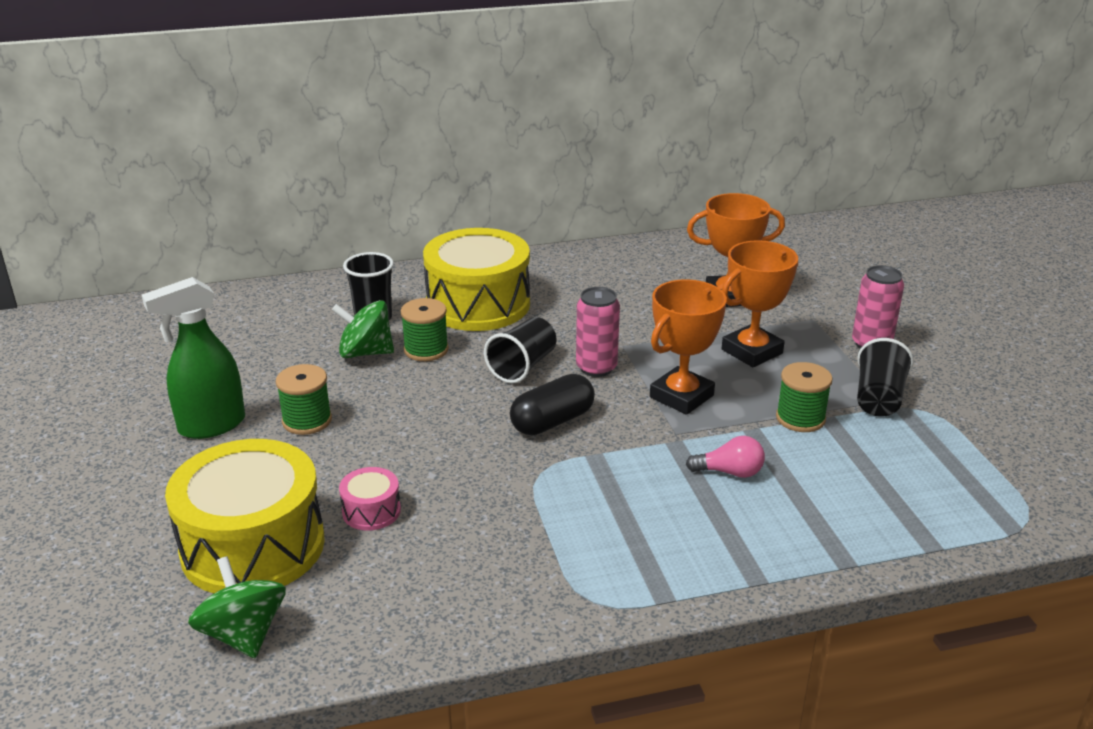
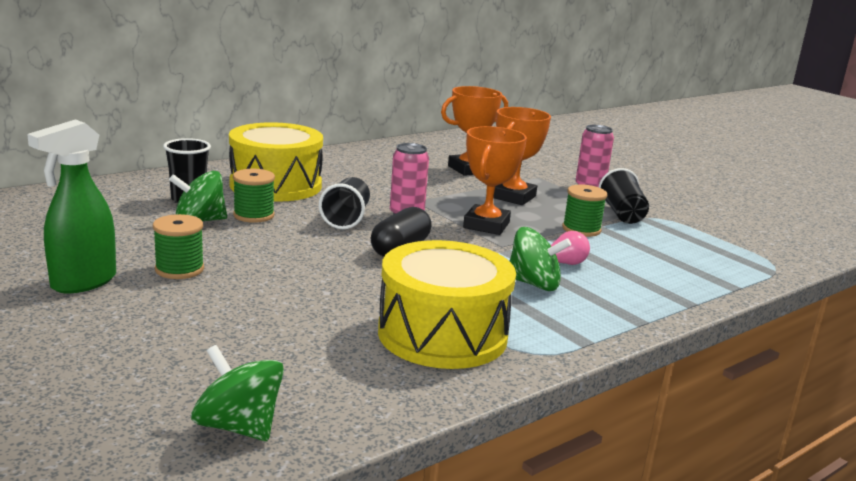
camera: 25 degrees left, 10 degrees down
yellow drum [165,439,325,593] -> yellow drum moved to [378,240,516,369]
pink drum [339,467,401,531] -> none
none -> green spinning top [510,227,571,291]

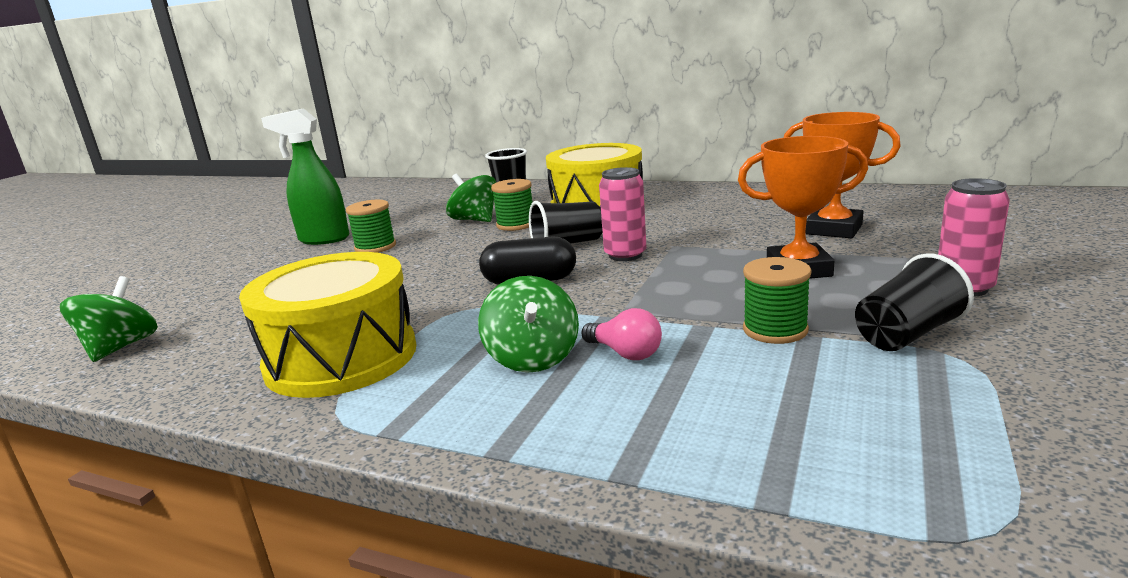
camera: 65 degrees right, 0 degrees up
orange trophy [463,126,527,235] -> none

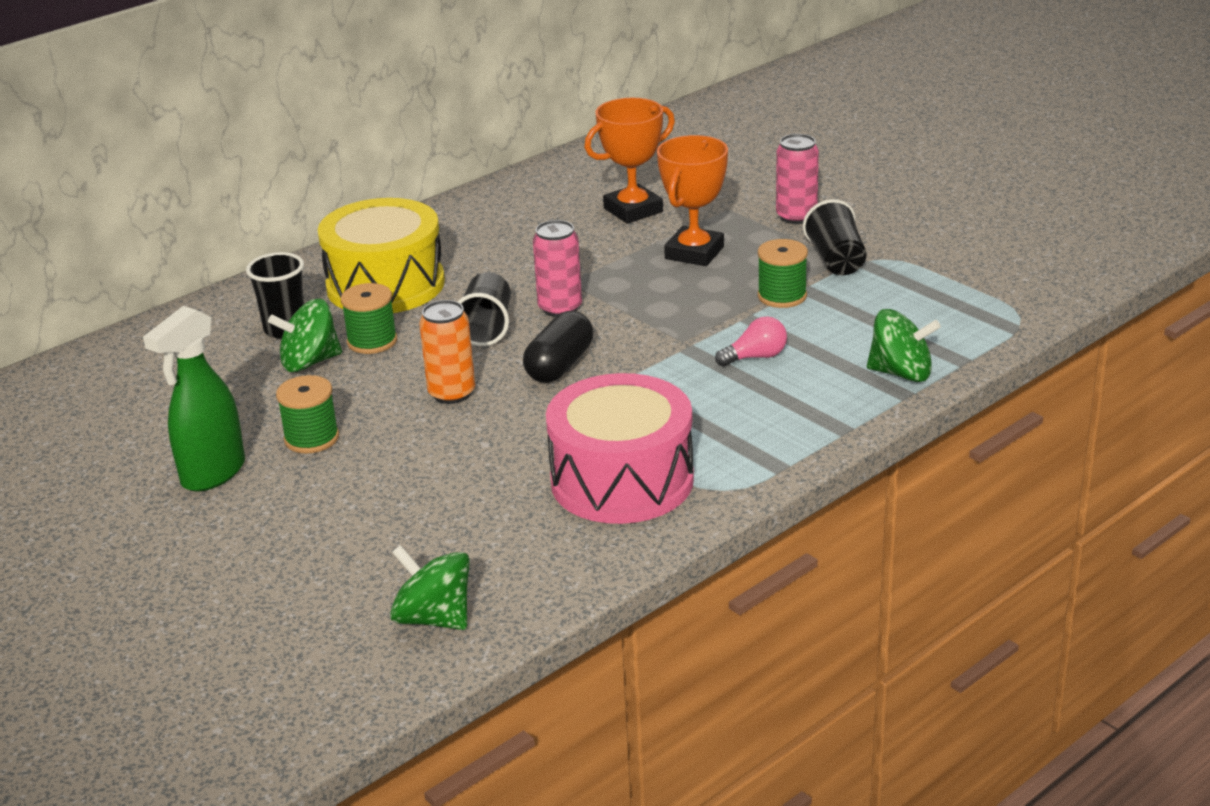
camera: 65 degrees left, 10 degrees up
yellow drum [239,252,417,398] -> pink drum [546,373,694,524]
green spinning top [478,276,579,373] -> green spinning top moved to [867,309,941,382]
none -> orange can [419,300,475,404]

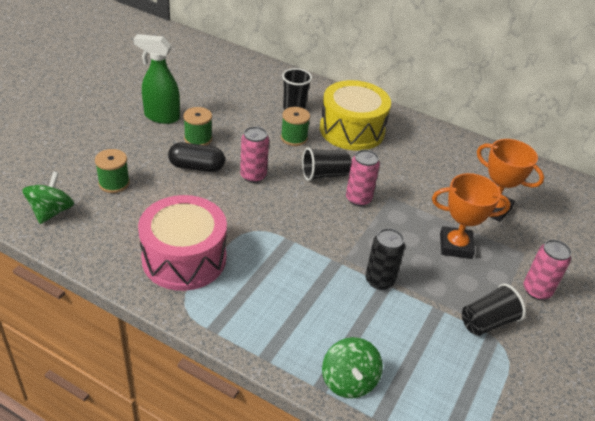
camera: 65 degrees right, 10 degrees up
green spinning top [268,299,342,372] -> none
orange can [419,300,475,404] -> pink can [240,126,269,183]
black capsule [523,311,593,383] -> black capsule moved to [168,142,225,172]
pink light bulb [715,316,787,367] -> none
green spool [758,239,808,308] -> green spool moved to [95,149,130,193]
none -> black can [365,228,405,290]

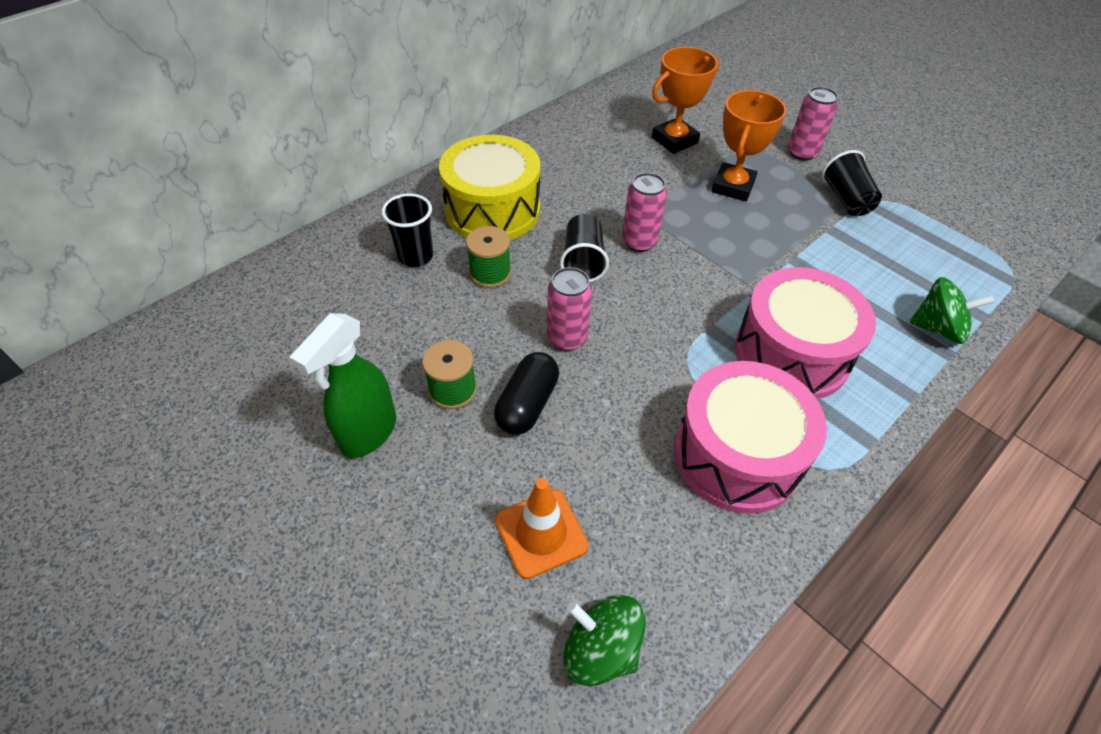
camera: 70 degrees left, 10 degrees up
green spool [95,149,130,193] -> orange traffic cone [495,478,588,579]
black can [365,228,405,290] -> none
none -> pink drum [735,267,876,399]

